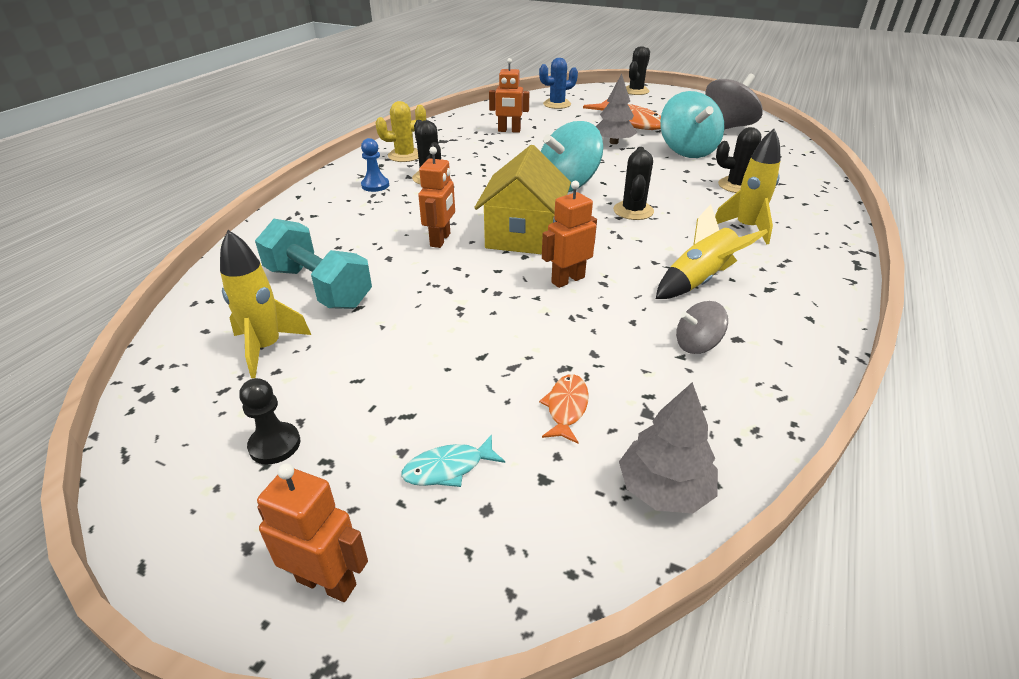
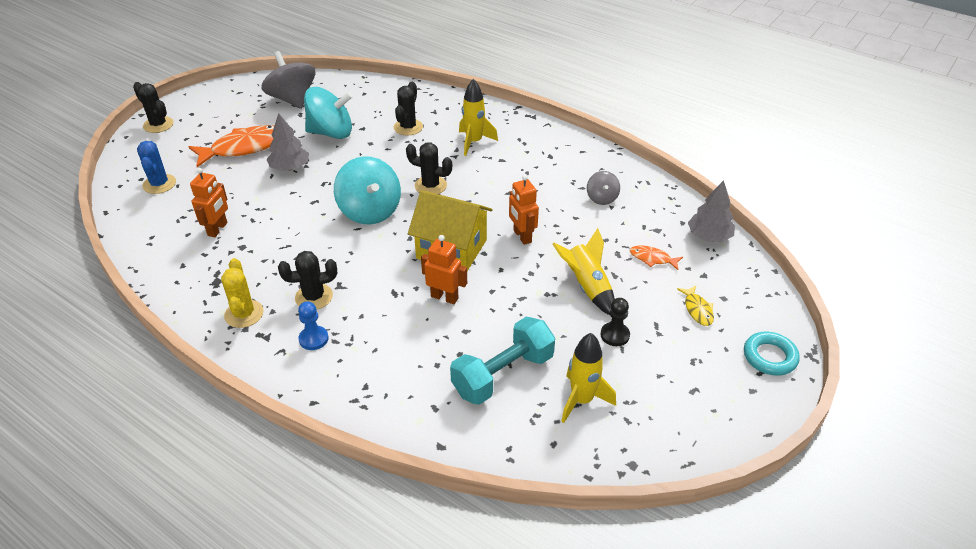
camera: 80 degrees left, 5 degrees up
black pawn [239,378,300,464] -> black pawn moved to [601,298,630,346]
orange robot [257,463,368,602] -> turquoise ring [744,332,800,376]
turquoise fish [401,435,505,487] -> yellow fish [677,286,714,326]
yellow rocket [656,204,768,299] -> yellow rocket moved to [553,228,615,315]

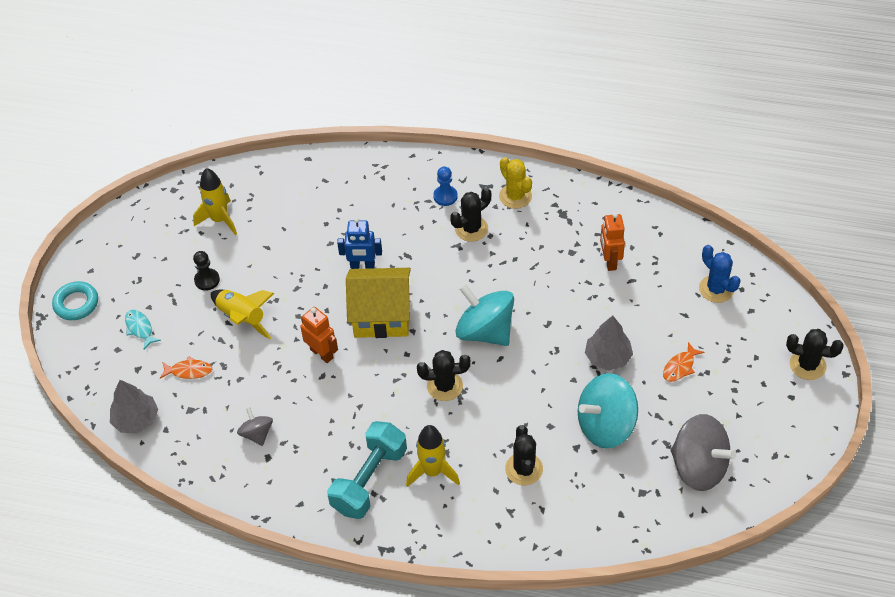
camera: 160 degrees right, 10 degrees up
orange fish [188,125,275,167] -> orange fish [663,342,704,382], size x0.47
orange robot [421,235,467,304] -> blue robot [337,217,382,269]
turquoise dumbbell [450,317,555,405] -> turquoise dumbbell moved to [327,421,407,519]
yellow fish [677,286,714,326] -> turquoise fish [125,310,161,349]

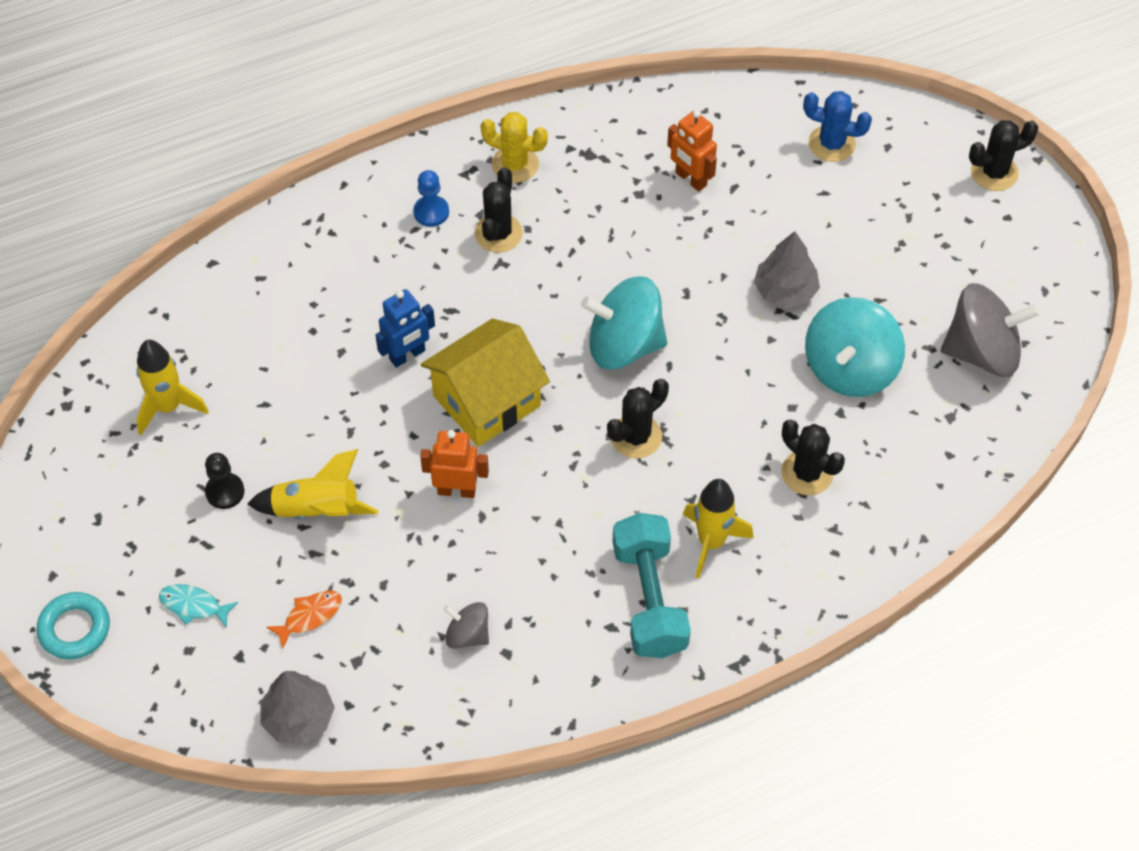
camera: 40 degrees left, 5 degrees up
orange fish [663,342,704,382] -> none

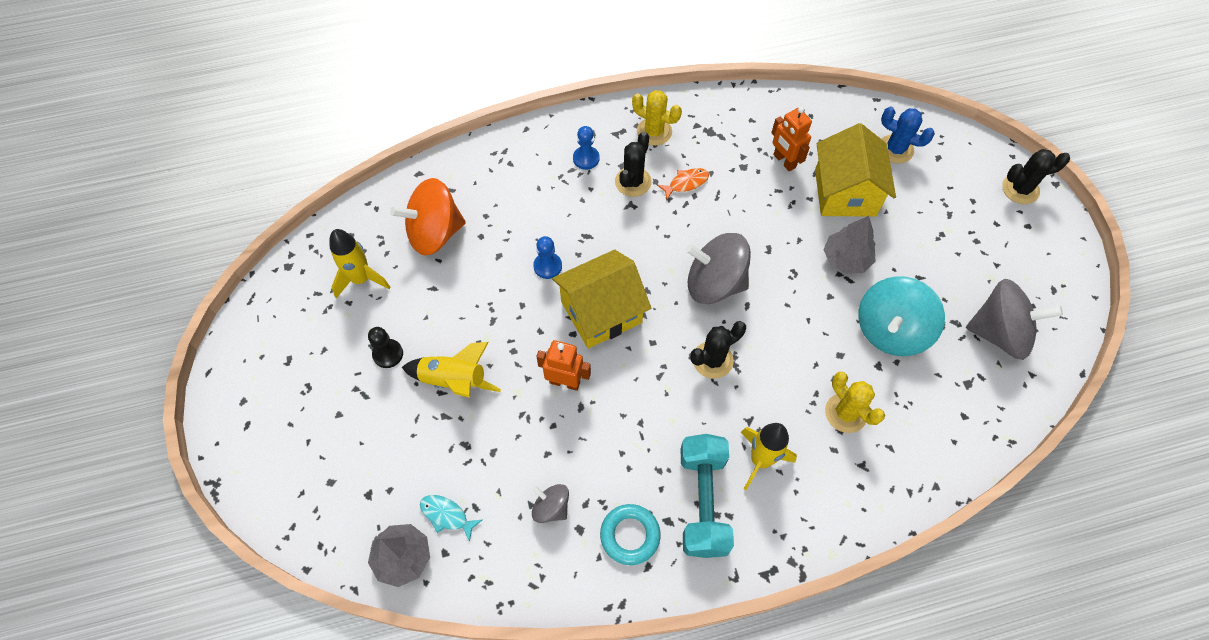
camera: 10 degrees right, 5 degrees up
turquoise ring [37,592,110,660] -> turquoise ring moved to [600,504,661,565]
turquoise fish [159,584,238,628] -> turquoise fish moved to [420,495,482,542]
orange fish [266,590,342,649] -> orange fish moved to [657,168,709,199]
blue robot [376,289,435,368] -> blue pawn [533,236,562,279]
turquoise spinning top [581,276,667,370] -> grey spinning top [686,233,751,304]
black cactus [781,419,845,495] -> yellow cactus [825,372,885,433]
none -> orange spinning top [390,178,466,256]
none -> yellow house [815,123,896,217]

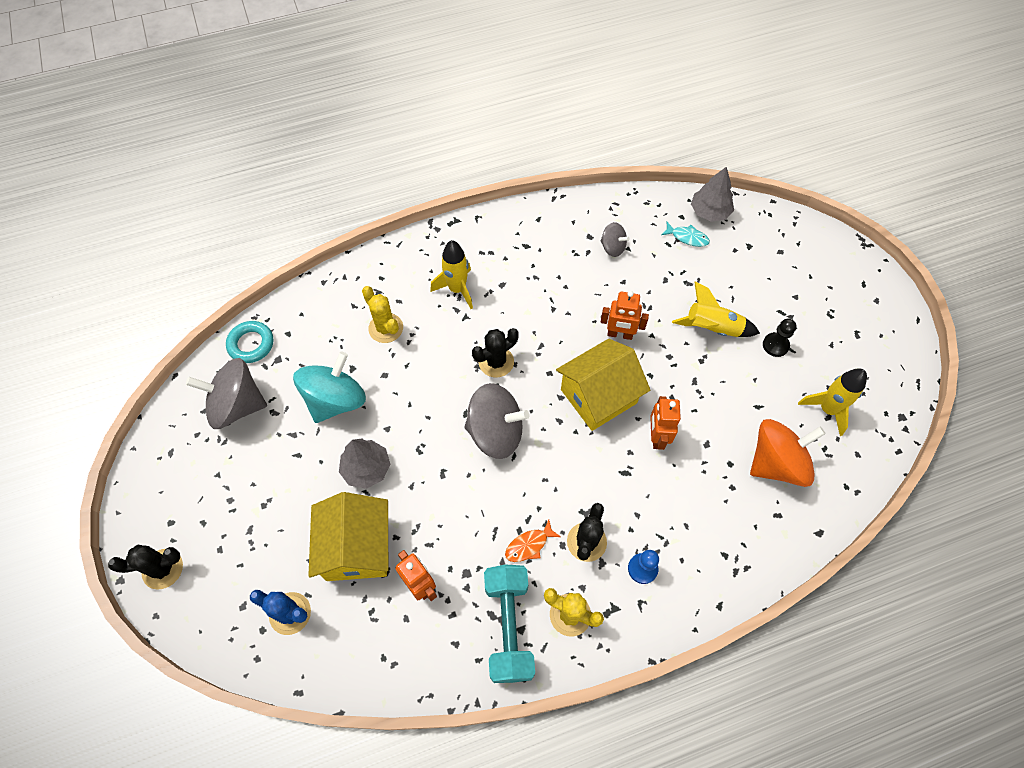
camera: 175 degrees right, 0 degrees up
blue pawn [533,236,562,279] -> orange robot [650,396,681,450]
turquoise ring [600,504,661,565] -> turquoise ring moved to [226,321,274,363]
turquoise dumbbell [680,434,734,558] -> turquoise dumbbell moved to [484,564,535,683]

